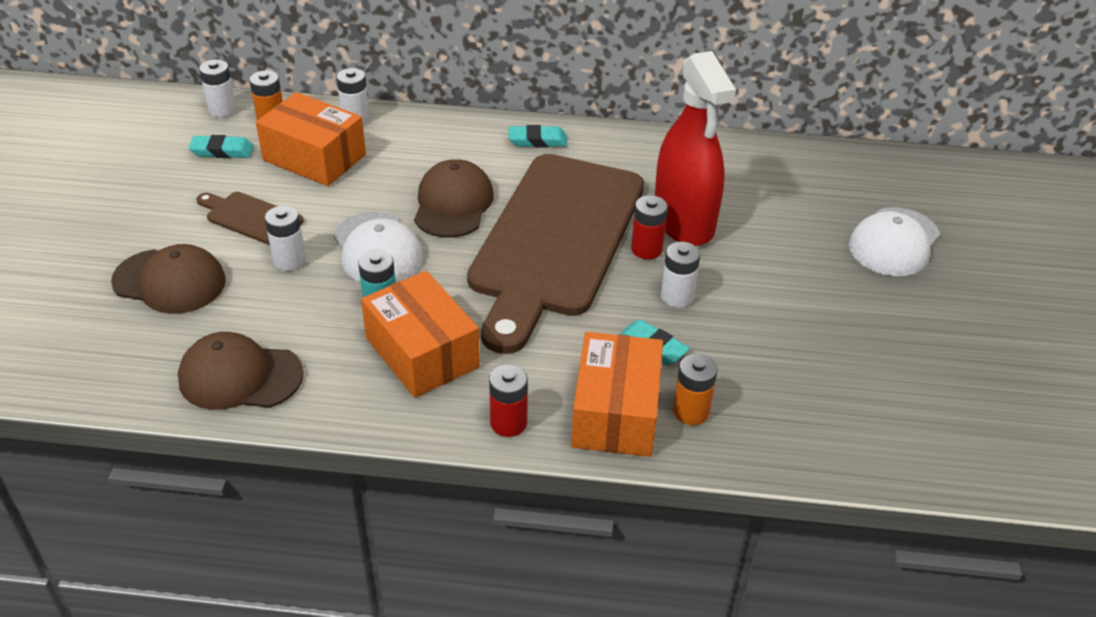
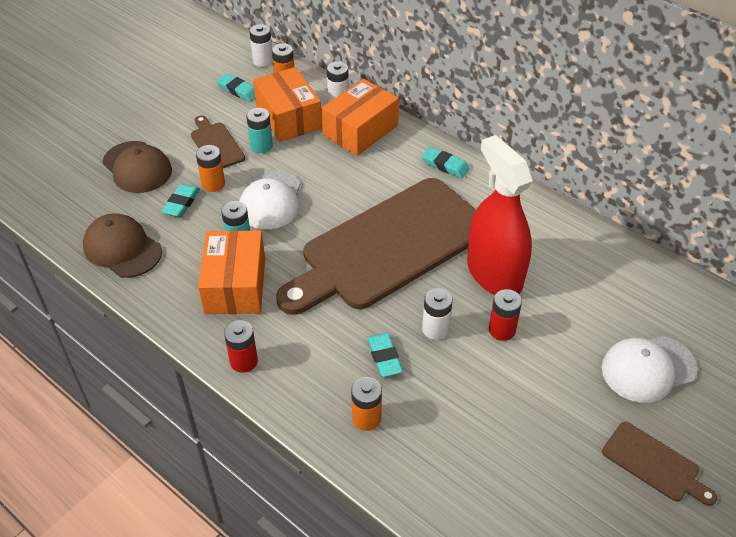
camera: 35 degrees right, 5 degrees up
white battery [265,206,306,271] -> orange battery [196,145,225,192]
brown cap [414,159,494,238] -> none
orange box [571,332,663,457] -> orange box moved to [321,79,399,156]
red battery [631,195,668,259] -> red battery moved to [489,289,522,341]
red spray bottle [655,51,736,246] -> red spray bottle turned 135 degrees clockwise [467,135,533,295]
none -> turquoise eraser [162,184,200,217]
none -> turquoise battery [246,108,273,153]
none -> brown cutting board [602,422,717,506]

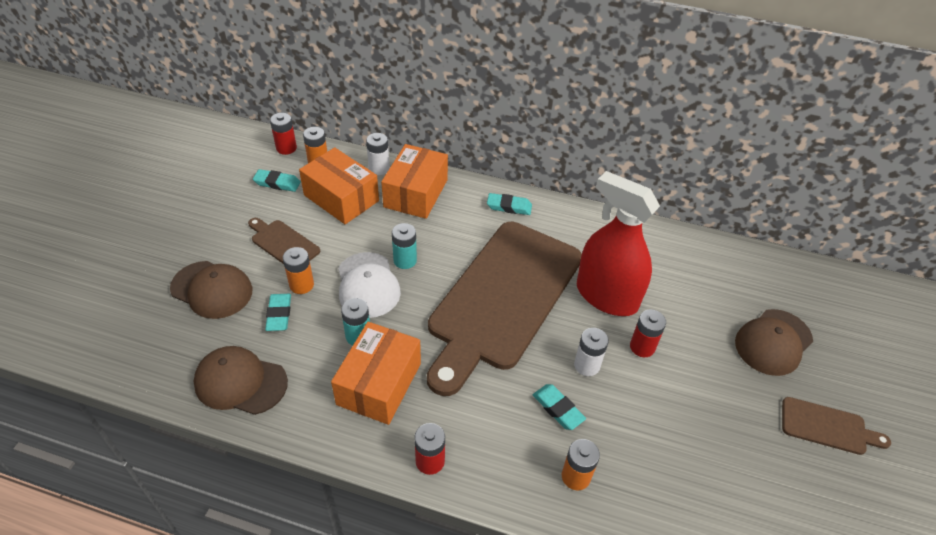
camera: 25 degrees left, 0 degrees up
orange box [198,230,265,314] -> orange box turned 45 degrees clockwise [331,322,421,425]
turquoise battery [246,108,273,153] -> turquoise battery moved to [392,223,417,269]
white battery [249,24,273,67] -> red battery [270,113,297,155]
white cap [601,336,697,403] -> brown cap [735,309,813,376]

